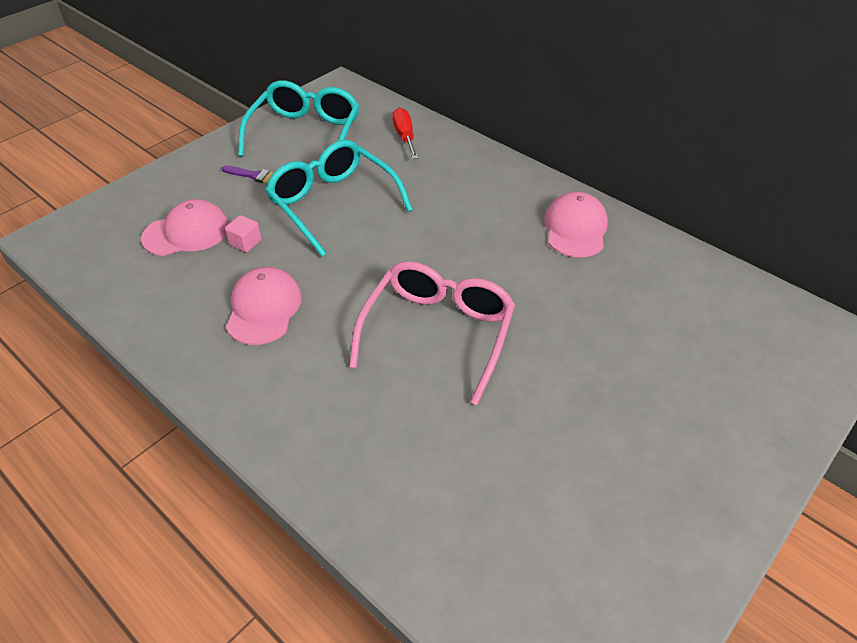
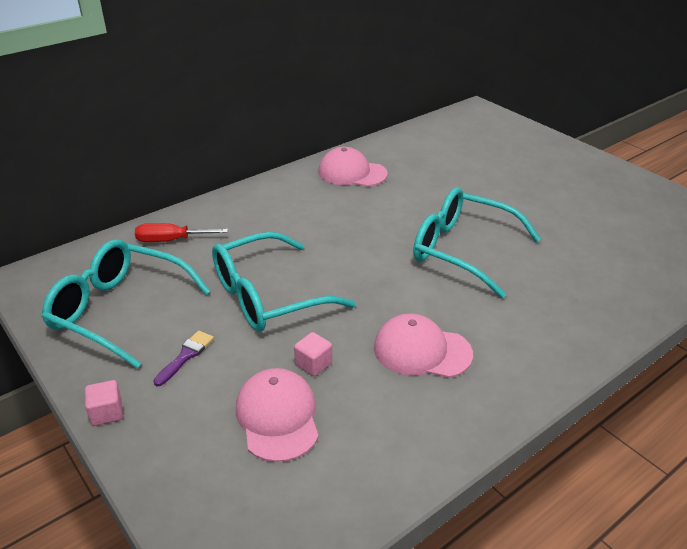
camera: 80 degrees left, 10 degrees down
pink glasses [349,261,515,405] -> turquoise glasses [413,187,541,298]
none -> pink cube [85,380,123,426]

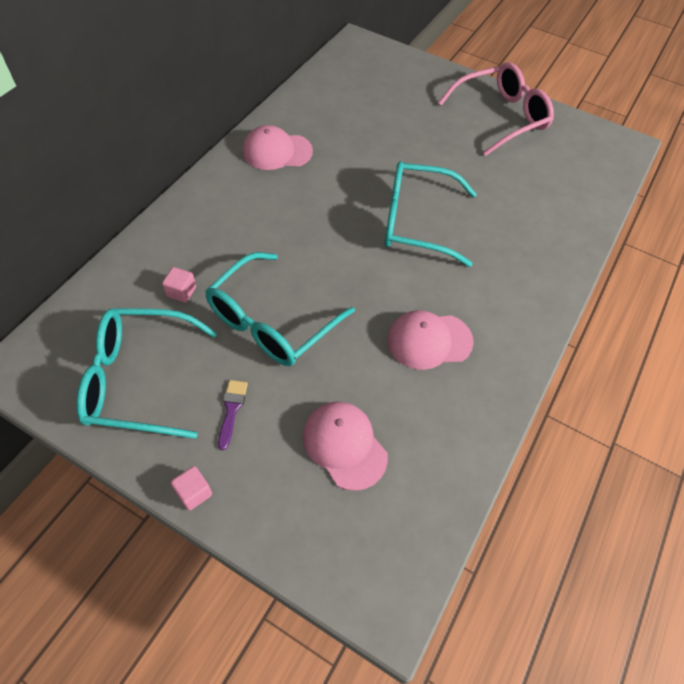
camera: 25 degrees left, 20 degrees up
red screwdriver [135,223,228,242] -> none
pink cube [294,332,332,376] -> pink cube moved to [162,267,196,303]
none -> pink glasses [438,62,554,156]

